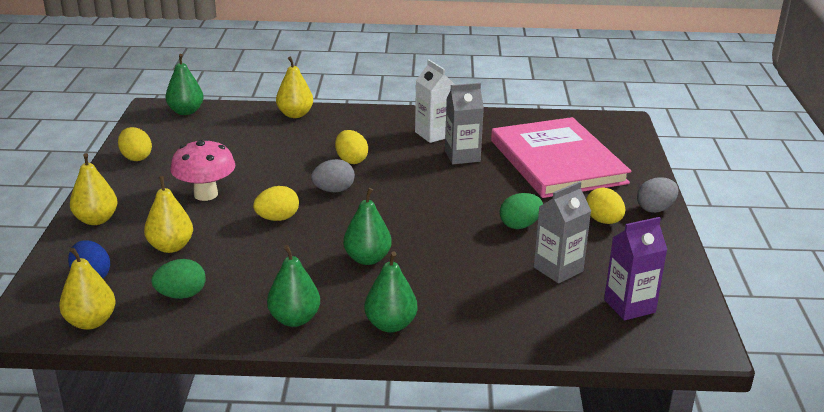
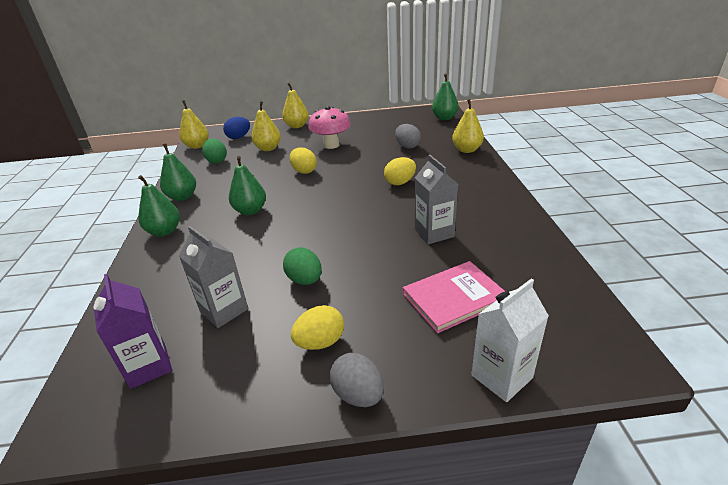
camera: 85 degrees right, 5 degrees up
yellow egg [118,127,152,161] -> none
grey egg [311,159,355,192] -> grey egg moved to [395,124,421,149]
white carton [415,59,455,143] -> white carton moved to [471,279,549,402]
pink book [491,117,632,198] -> pink book [403,261,505,333], size x0.56

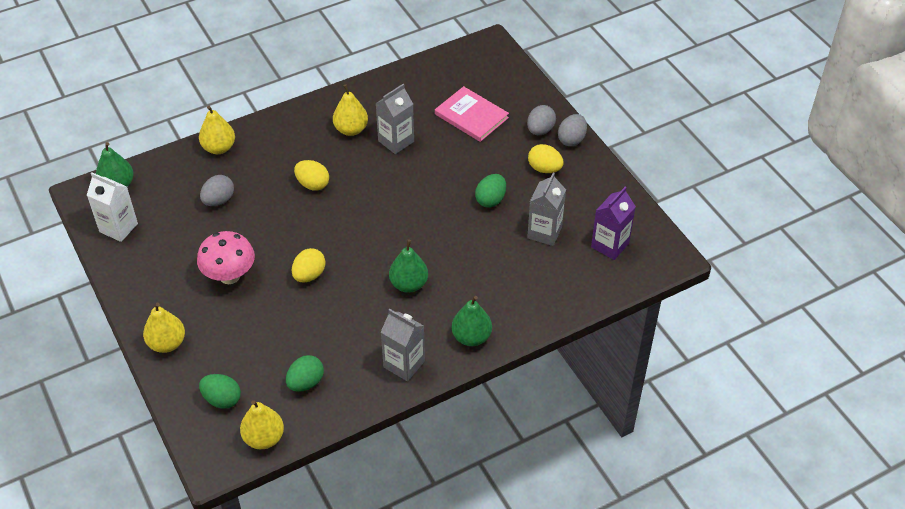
camera: 115 degrees left, 15 degrees up
green pear [160,144,196,201] -> grey carton [381,309,425,381]
blue egg [223,117,250,139] -> green egg [199,374,241,409]
yellow pear [252,101,281,151] -> yellow pear moved to [333,84,368,136]
white carton [471,279,549,402] -> white carton moved to [87,172,138,242]
none -> grey egg [527,105,556,135]

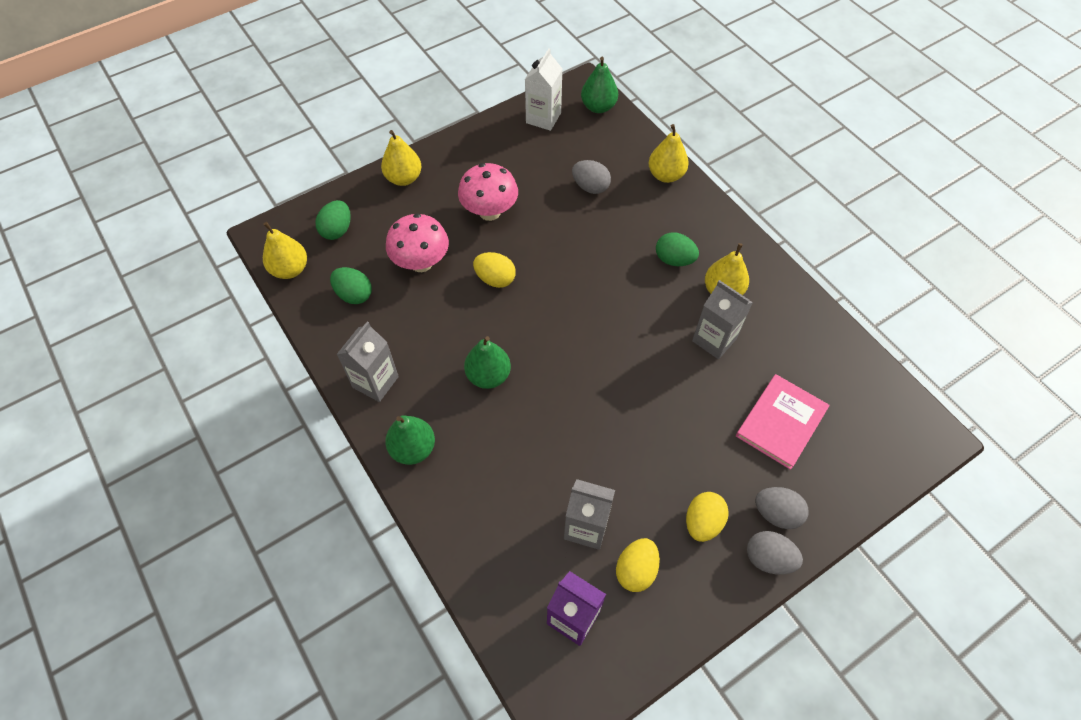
camera: 85 degrees right, 10 degrees up
yellow egg [294,160,329,191] -> yellow egg moved to [616,538,660,592]
green egg [475,174,506,207] -> green egg moved to [656,232,699,266]
none -> pink mushroom [386,213,449,272]

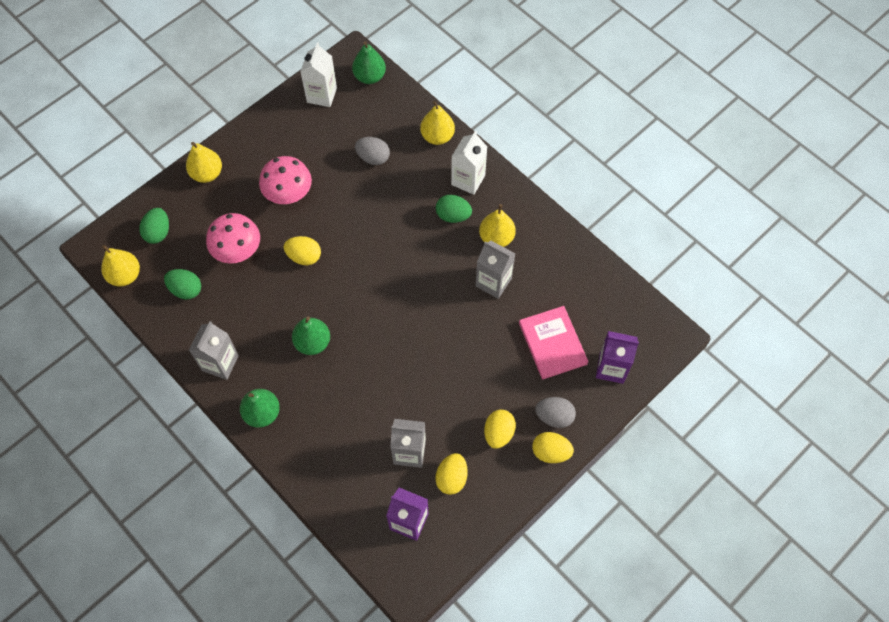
camera: 10 degrees left, 5 degrees up
pink book [736,374,830,470] -> pink book turned 45 degrees counterclockwise [519,306,589,380]
grey egg [747,531,803,574] -> yellow egg [532,432,574,463]
none -> white carton [451,131,487,195]
none -> purple carton [596,331,639,384]

